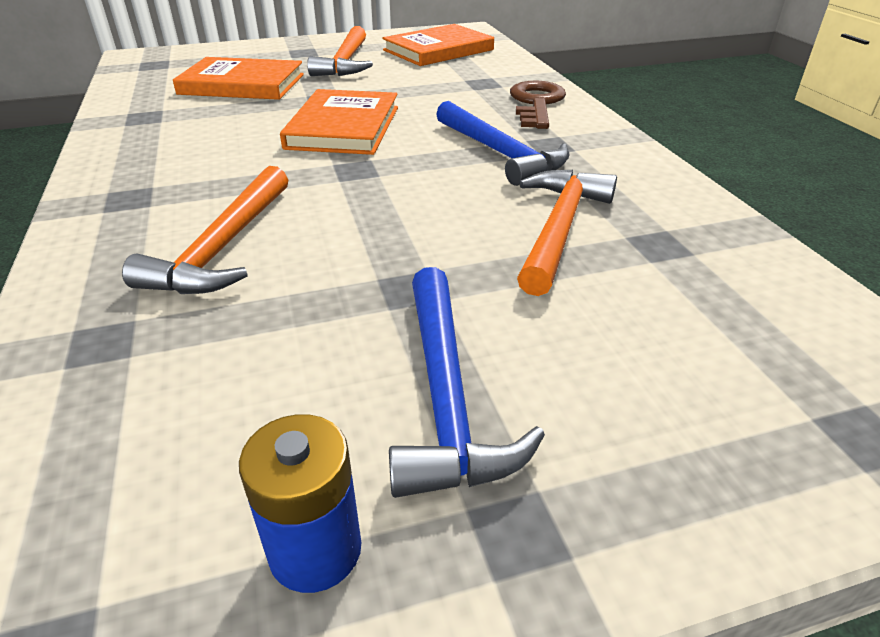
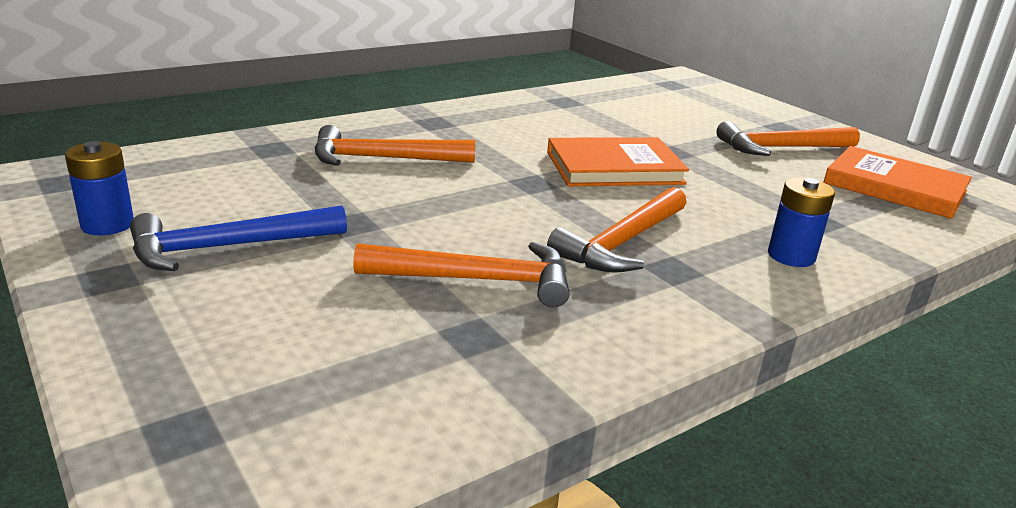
camera: 70 degrees right, 10 degrees down
orange book [173,57,304,100] -> none
blue hammer [436,101,569,186] -> orange hammer [547,187,686,273]
brown key [510,80,566,129] -> blue battery [768,178,835,267]

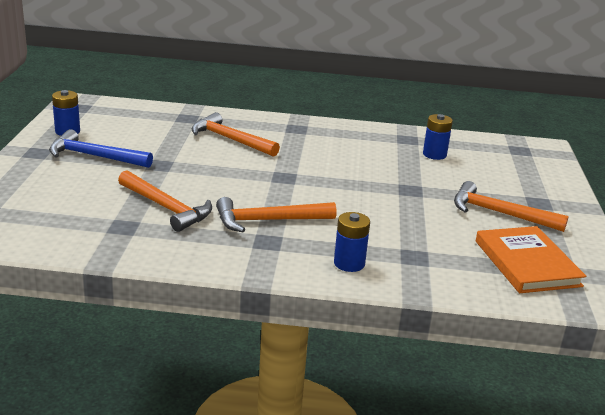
camera: 40 degrees right, 0 degrees up
orange book [547,137,689,187] -> none
none -> blue battery [423,114,453,160]

